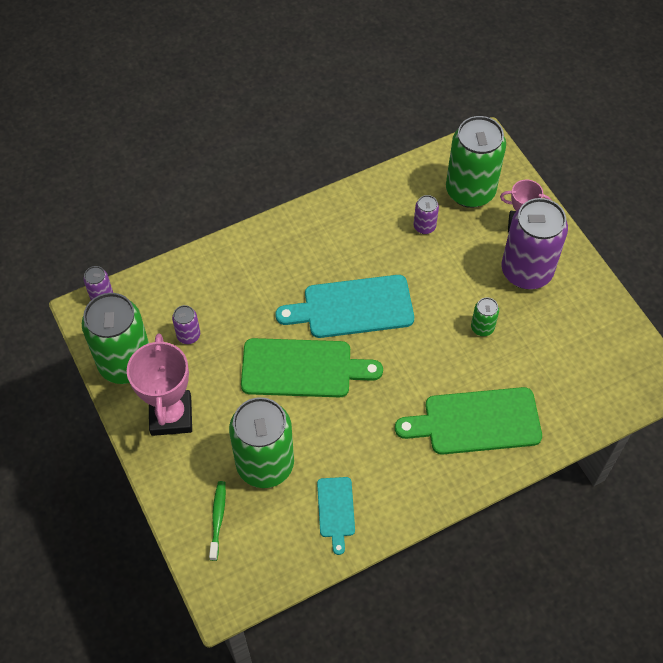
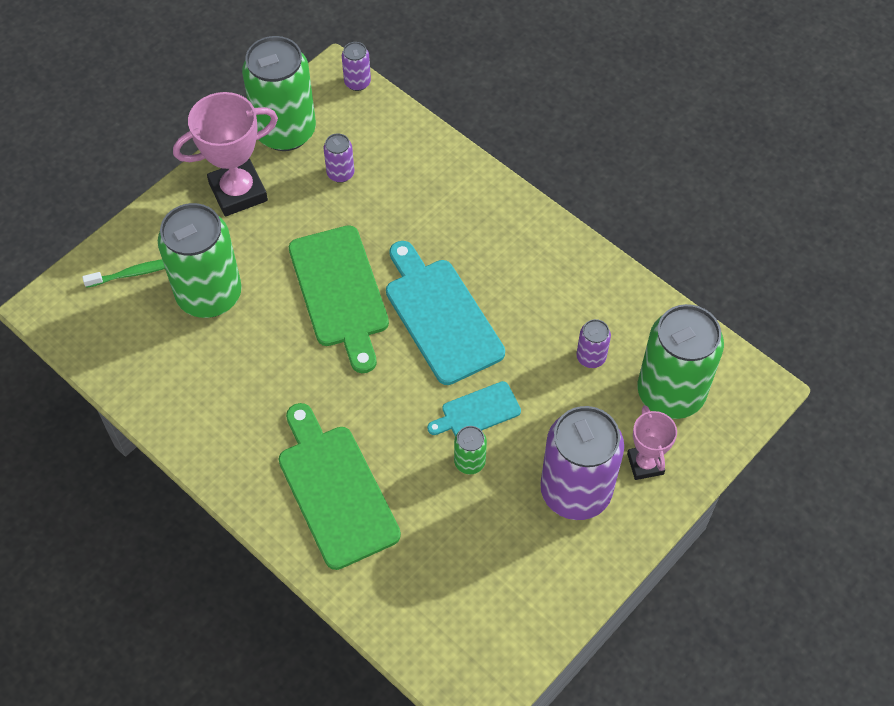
camera: 70 degrees right, 0 degrees up
turquoise cutting board [317,477,355,555] -> turquoise cutting board moved to [427,381,521,436]

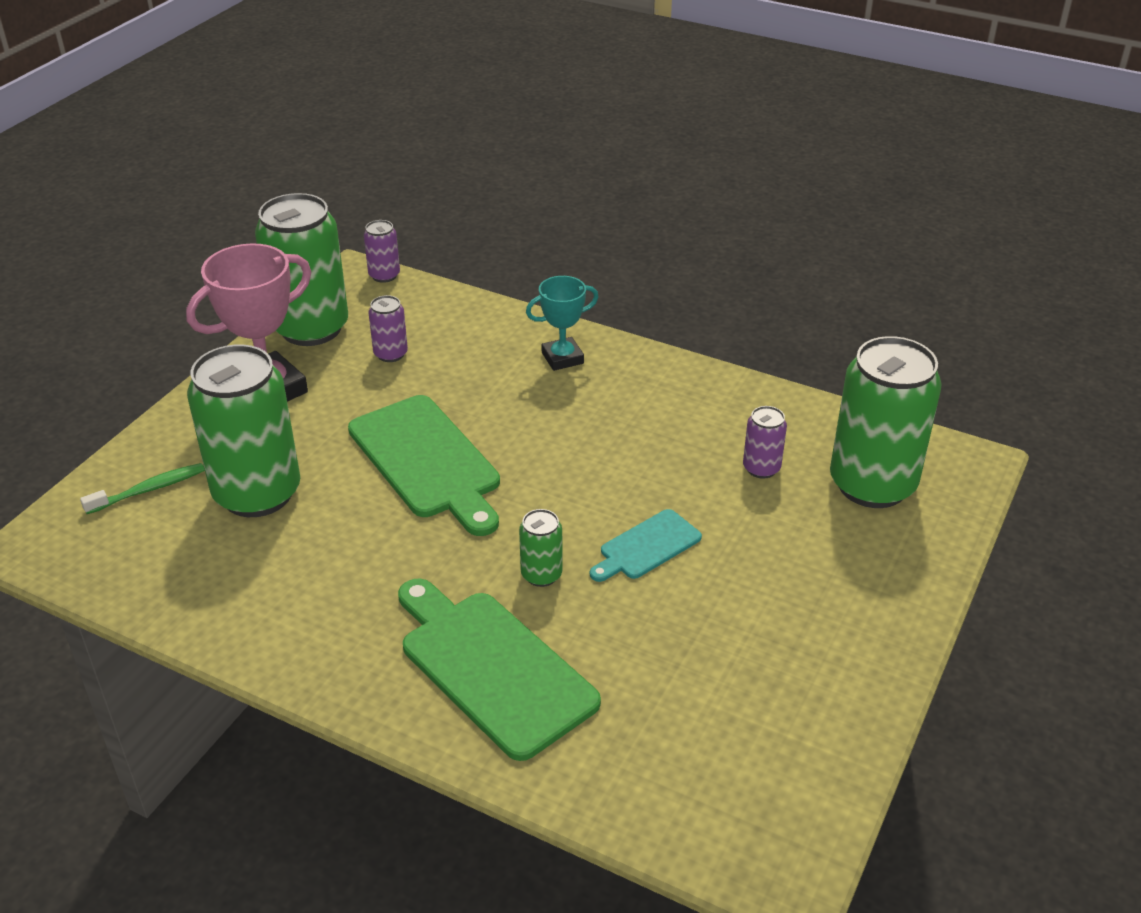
camera: 15 degrees left, 20 degrees down
turquoise cutting board [386,241,505,385] -> none
green can [454,426,487,474] -> green can moved to [519,509,563,587]
purple can [540,406,624,520] -> none
pink trophy [627,405,677,480] -> none
none -> turquoise trophy [526,276,599,371]

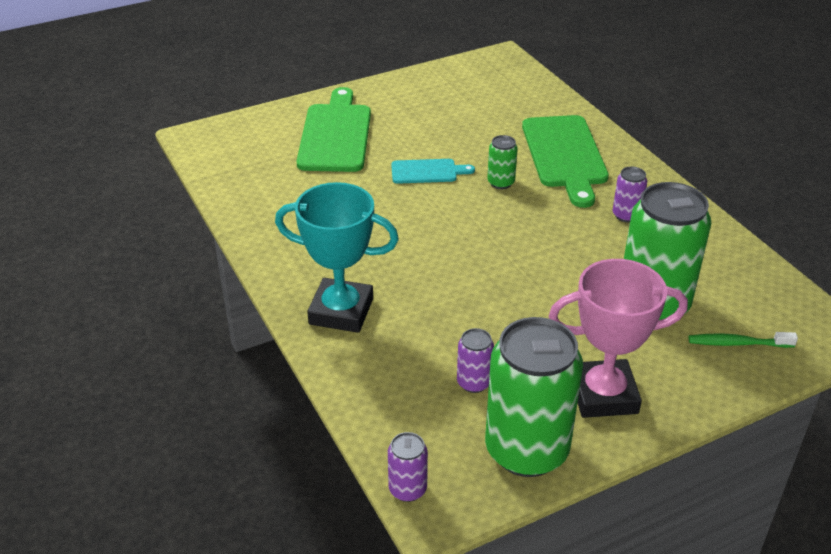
camera: 145 degrees left, 0 degrees up
green cutting board [348,395,500,536] -> green cutting board moved to [297,87,371,172]
turquoise trophy [526,276,599,371] -> turquoise trophy [275,182,399,333], size x1.70
purple can [743,406,787,479] -> purple can moved to [612,166,647,222]
green can [830,336,942,508] -> none

